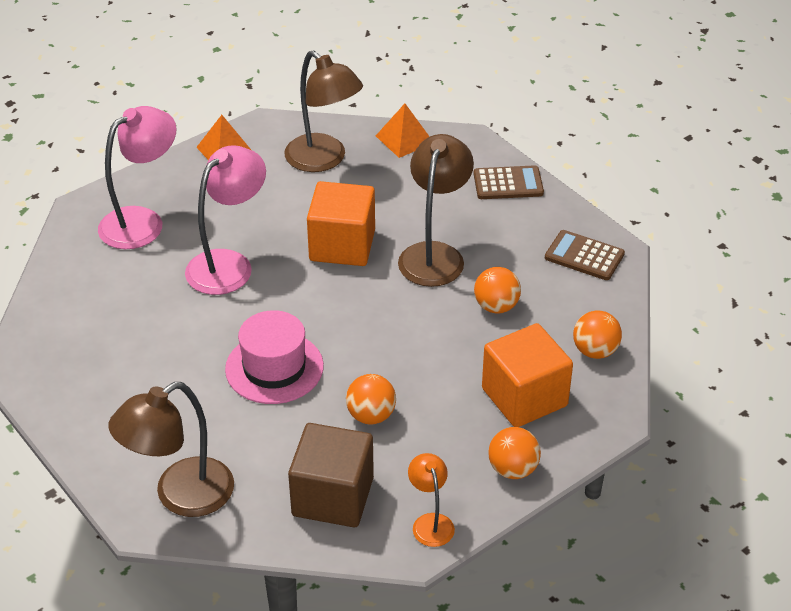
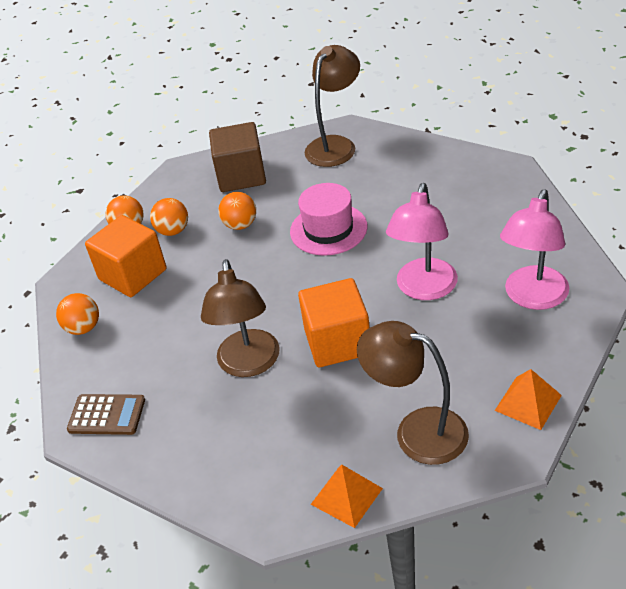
camera: 165 degrees right, 0 degrees up
orange lamp [408,453,455,547] -> none
brown calculator [474,165,544,199] -> none
orange ball [474,267,521,313] -> orange ball moved to [150,198,188,236]

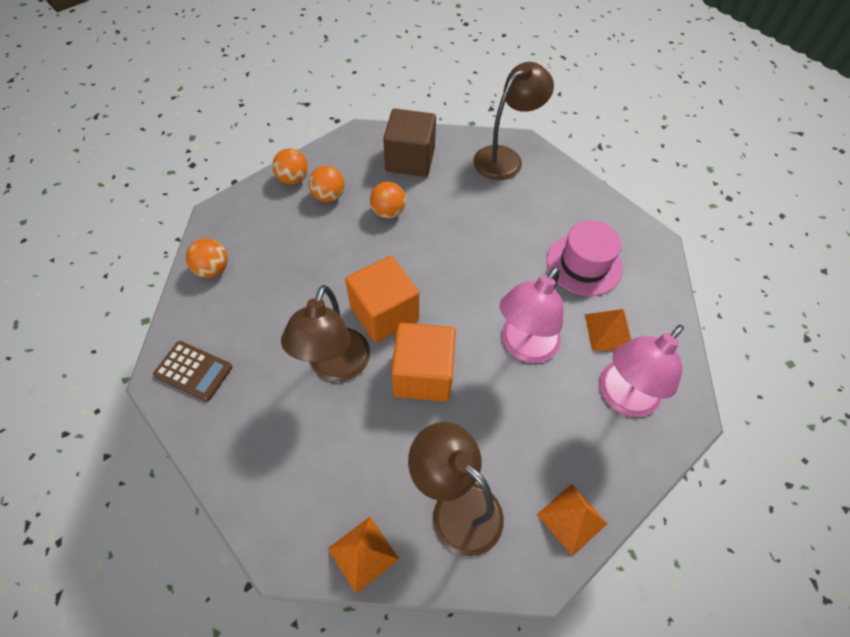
camera: 10 degrees right, 15 degrees up
orange cube [85,215,167,297] -> orange cube moved to [345,256,419,343]
pink hat [290,183,368,256] -> pink hat moved to [547,220,623,296]
none -> orange pyramid [585,309,631,351]

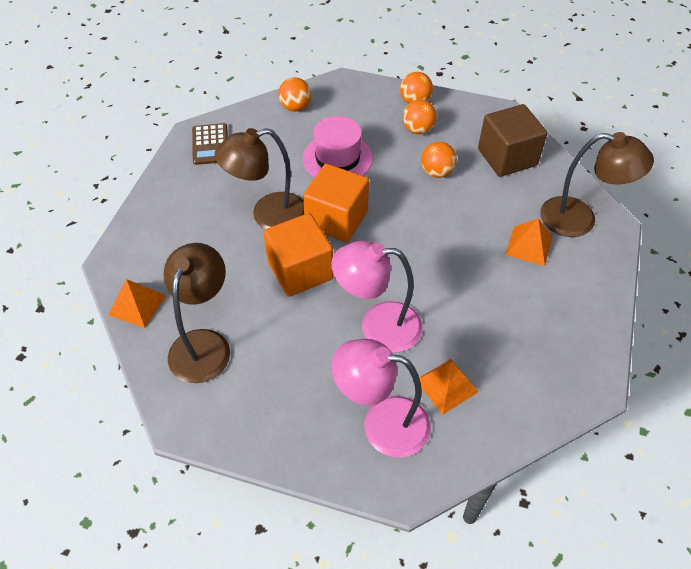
camera: 60 degrees right, 5 degrees down
orange pyramid [537,484,607,557] -> orange pyramid moved to [505,218,553,266]
pink hat [547,220,623,296] -> pink hat moved to [303,116,373,178]

